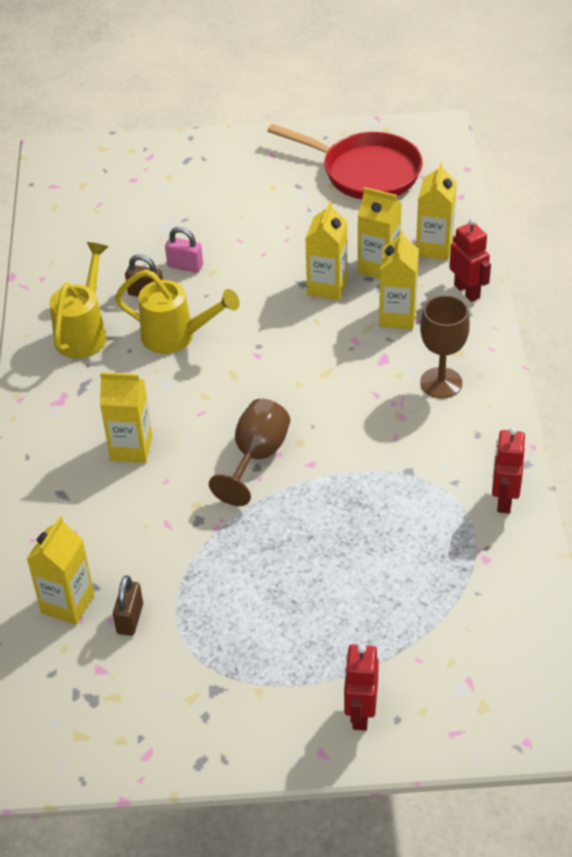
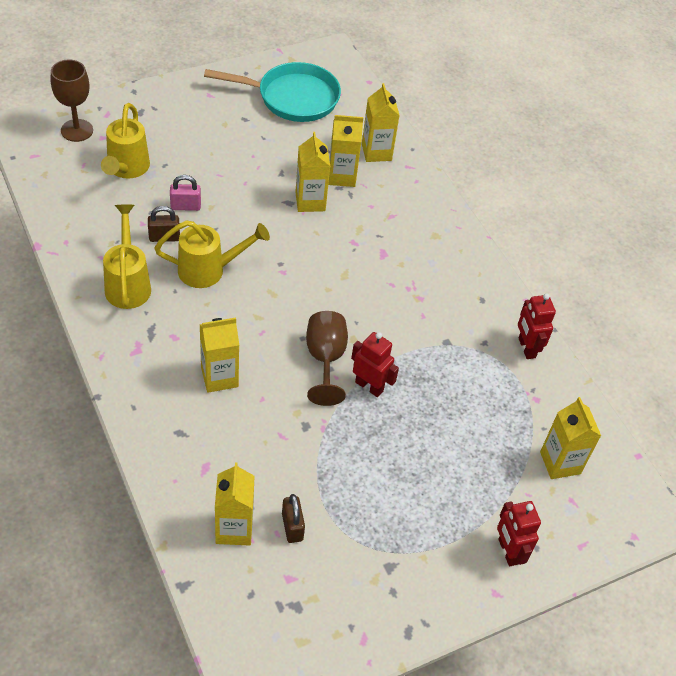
camera: 30 degrees left, 5 degrees up
red pan [267,124,423,200] -> turquoise pan [204,62,341,122]
yellow carton [379,230,419,330] -> yellow carton moved to [540,397,601,479]
brown goblet [420,295,470,399] -> brown goblet moved to [51,60,93,142]
red robot [449,218,491,302] -> red robot moved to [351,332,399,397]
none -> yellow watering can [101,103,150,179]

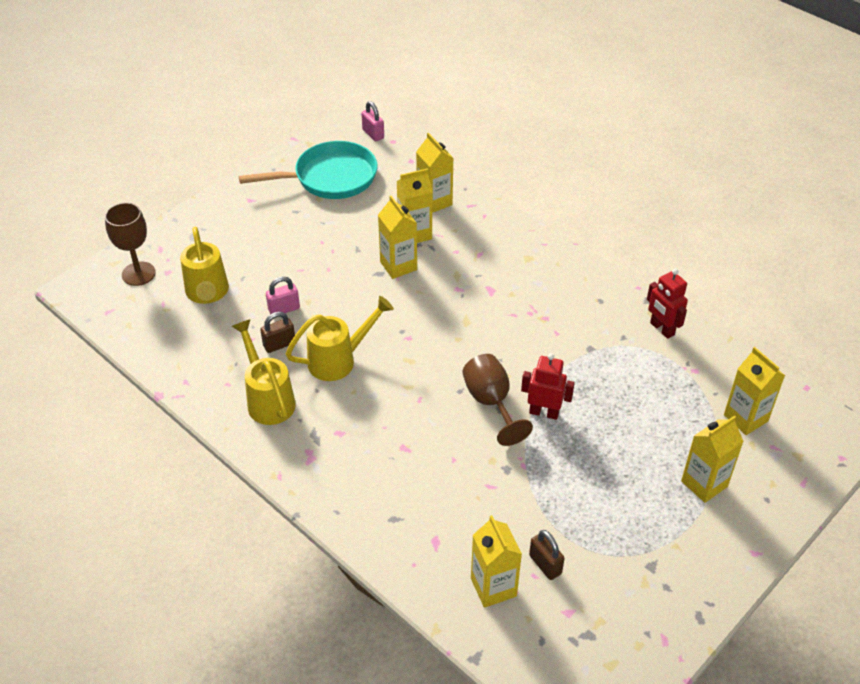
camera: 15 degrees left, 5 degrees down
yellow carton [199,317,239,393] -> yellow carton moved to [681,415,744,503]
red robot [497,501,541,566] -> none
none -> pink padlock [361,101,384,141]

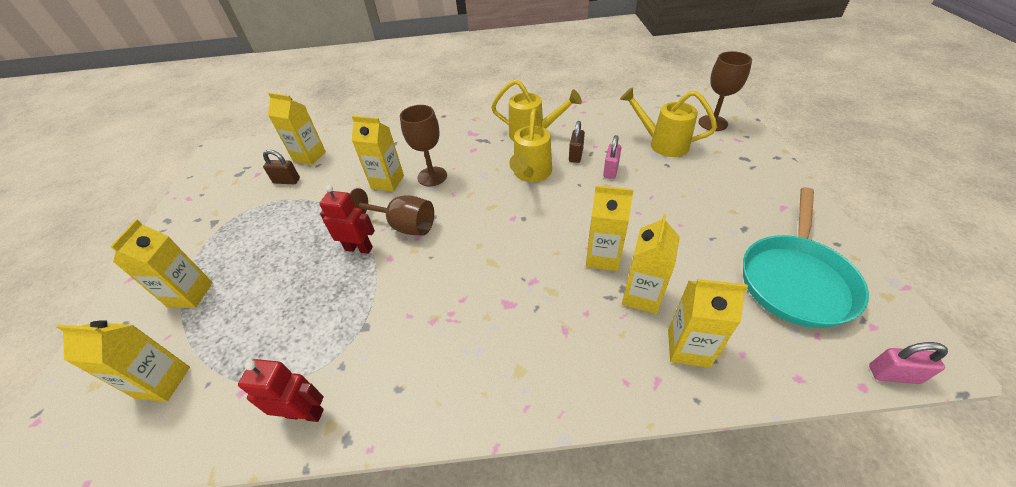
camera: 135 degrees right, 0 degrees up
red robot [521,353,575,420] -> red robot turned 135 degrees counterclockwise [319,185,375,254]
none -> yellow carton [352,116,404,192]
none -> brown goblet [400,105,447,186]

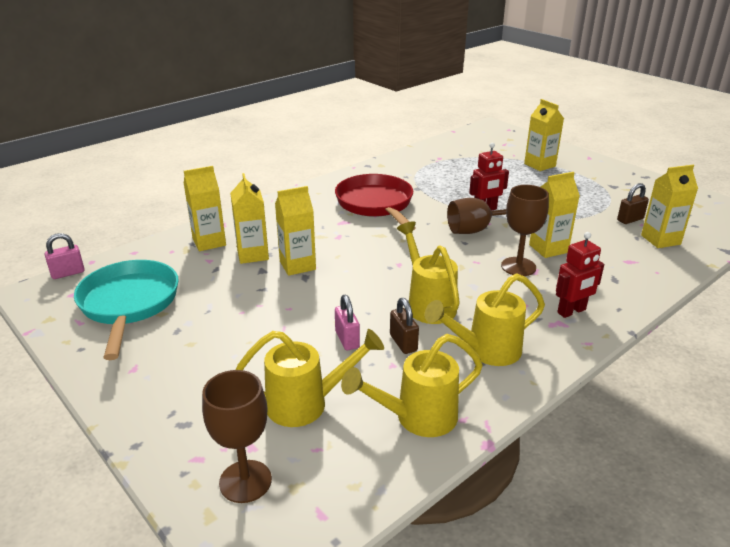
camera: 140 degrees right, 15 degrees down
yellow carton [56,320,190,402] -> none
red robot [238,359,324,422] -> red robot moved to [556,232,604,318]
none -> red pan [335,174,416,230]
none -> yellow watering can [341,334,483,437]

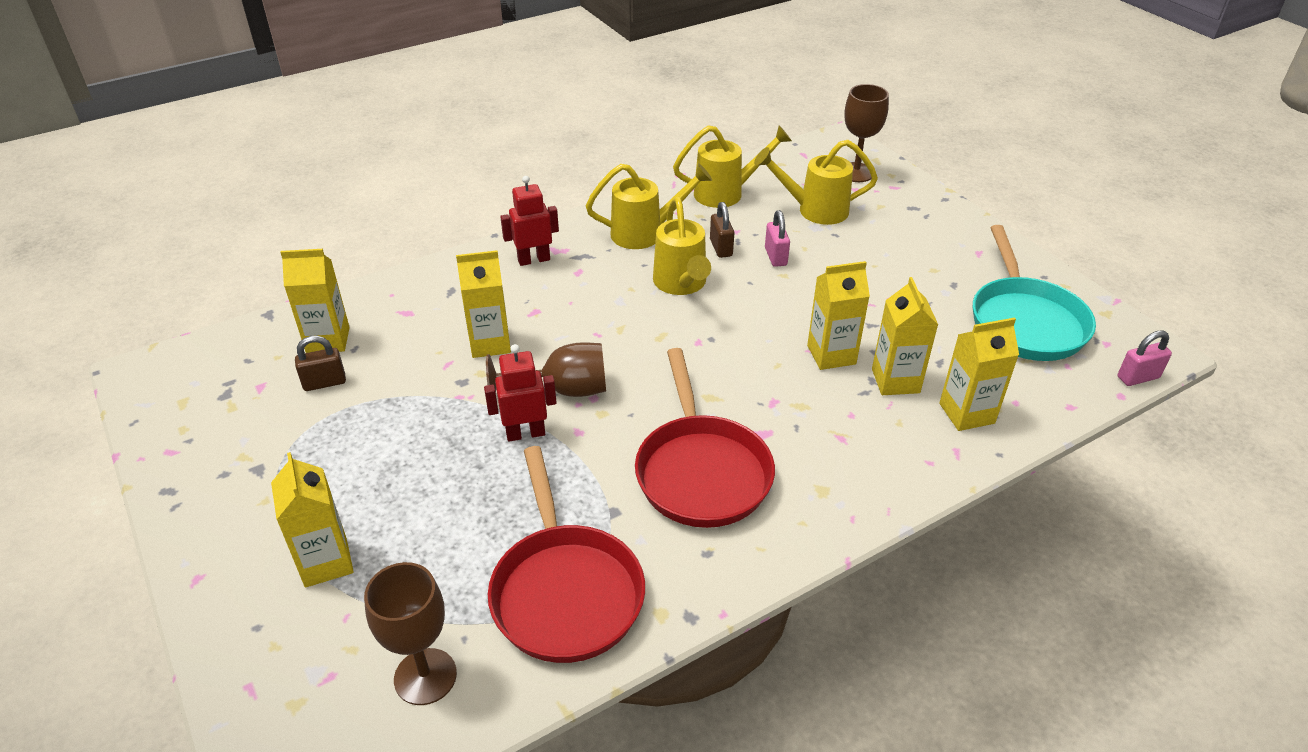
camera: 170 degrees left, 10 degrees up
brown goblet [501,185,549,276] -> brown goblet moved to [364,562,457,705]
none -> red pan [488,446,645,663]

